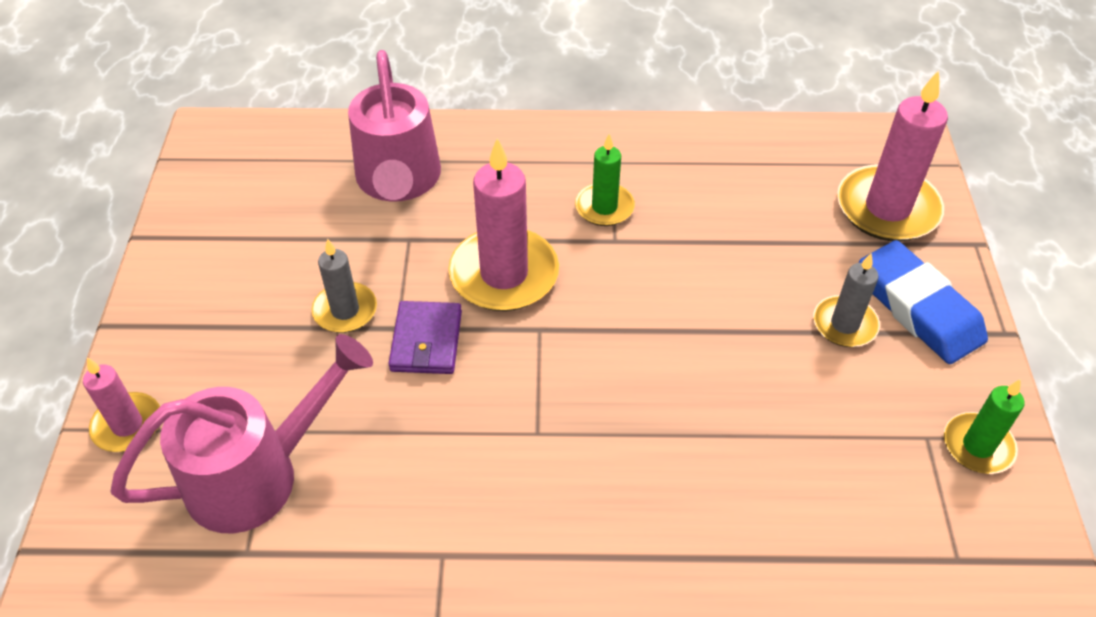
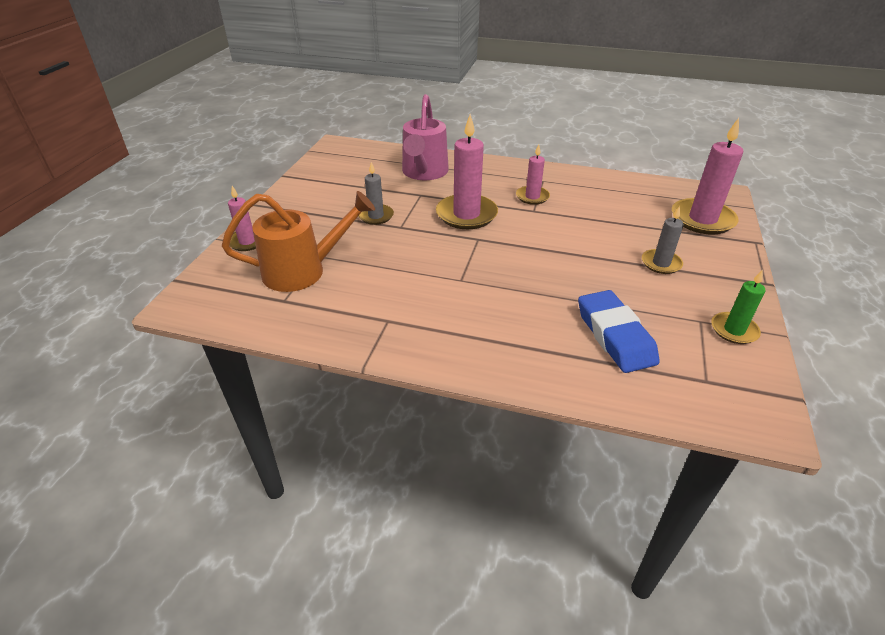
camera: 15 degrees right, 10 degrees down
pink watering can [110,334,373,533] -> orange watering can [222,191,375,292]
purple wallet [388,301,462,374] -> none
green candle [575,134,635,226] -> pink candle [516,144,550,205]
blue eraser [859,240,988,364] -> blue eraser moved to [578,290,659,373]

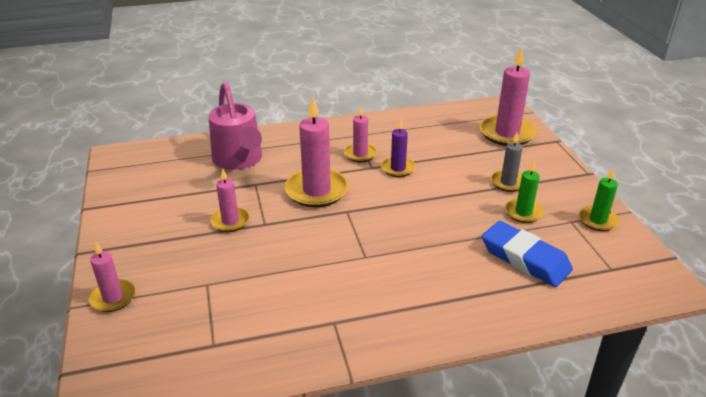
camera: 30 degrees left, 5 degrees down
orange watering can [222,191,375,292] -> none
grey candle [359,162,394,225] -> pink candle [210,169,250,232]
none -> purple candle [381,119,416,177]
none -> green candle [505,161,544,223]

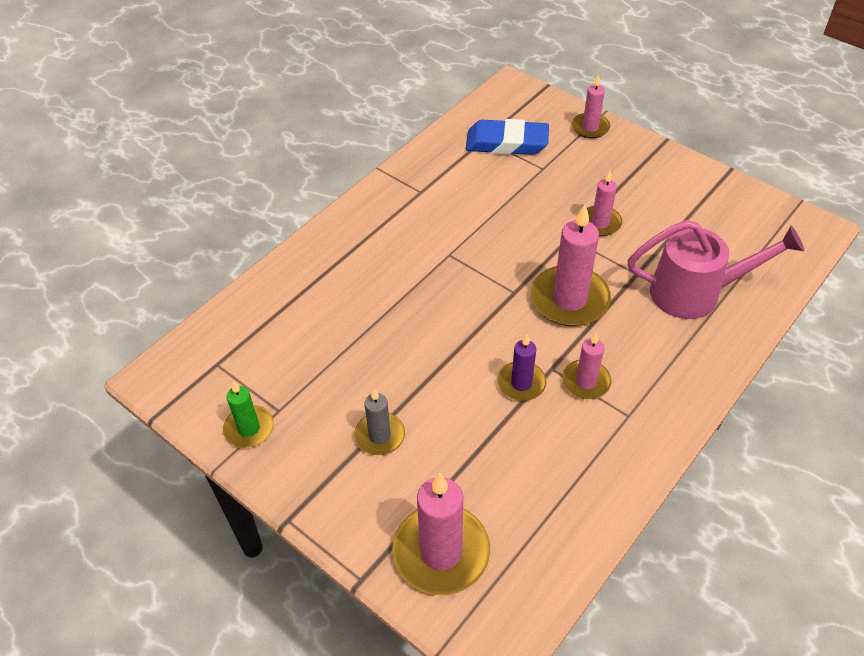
camera: 145 degrees right, 15 degrees up
pink watering can [208,82,262,170] -> pink watering can turned 150 degrees clockwise [627,220,804,319]
blue eraser [482,221,573,287] -> blue eraser moved to [466,119,549,155]
green candle [505,161,544,223] -> none

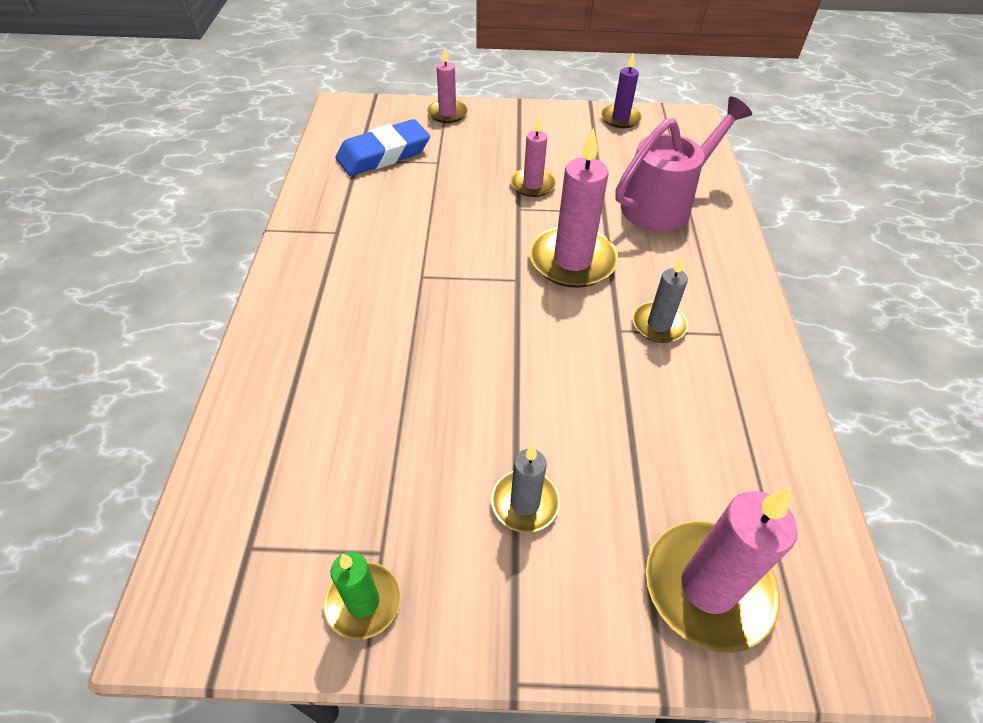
camera: 40 degrees left, 0 degrees up
purple candle [498,334,546,401] -> purple candle moved to [601,53,642,128]
pink candle [562,332,611,399] -> grey candle [633,257,688,343]

